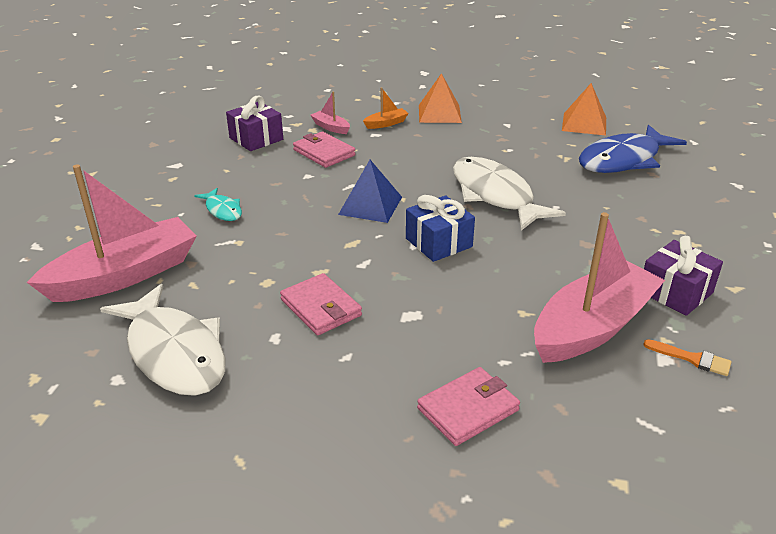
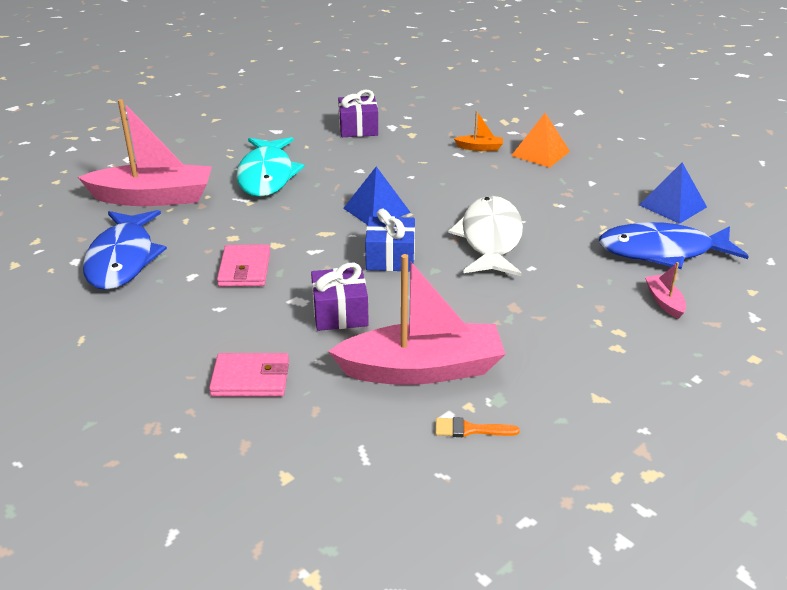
camera: 35 degrees right, 0 degrees up
white fish [100,284,226,396] -> blue fish [83,210,167,290]
turquoise fish [194,188,242,221] -> turquoise fish [236,137,305,197], size x2.09
pink wallet [293,131,355,168] -> none
pink boat [310,91,350,134] -> pink boat moved to [645,262,686,319]
orange pyramid [562,83,606,135] -> blue pyramid [639,163,707,224]
orange brush [643,339,731,376] -> orange brush turned 120 degrees clockwise [435,417,520,437]
purple gift [644,236,723,316] -> purple gift moved to [311,263,369,331]

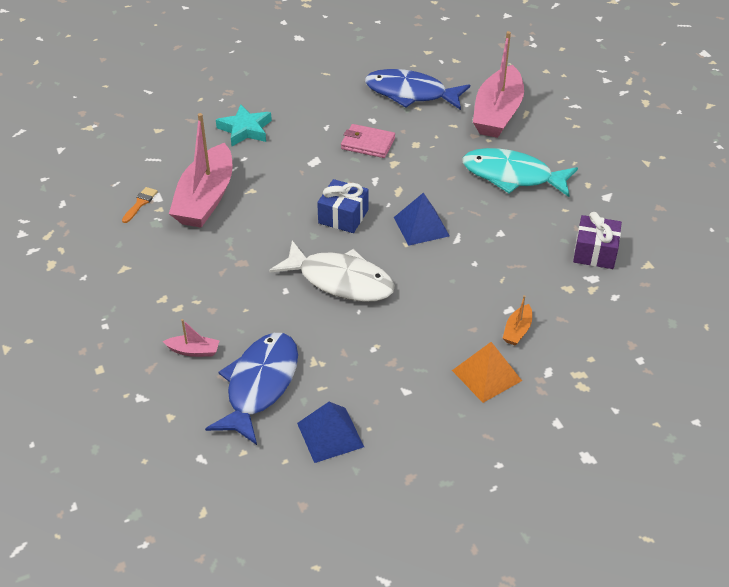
camera: 110 degrees right, 10 degrees up
pink wallet [209,353,289,396] -> turquoise star [216,104,272,146]
purple gift [311,263,369,331] -> none

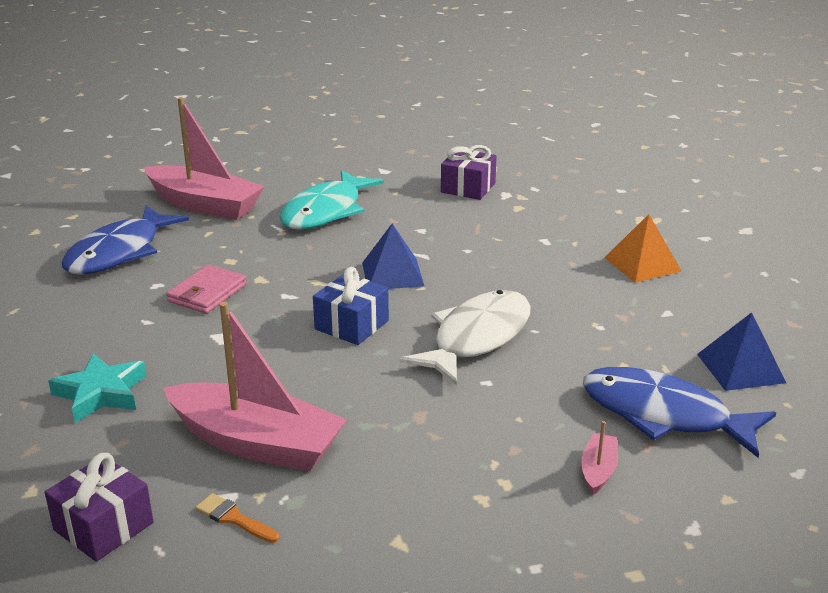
camera: 80 degrees left, 15 degrees down
orange boat [503,295,532,345] -> none
none -> purple gift [45,453,154,562]

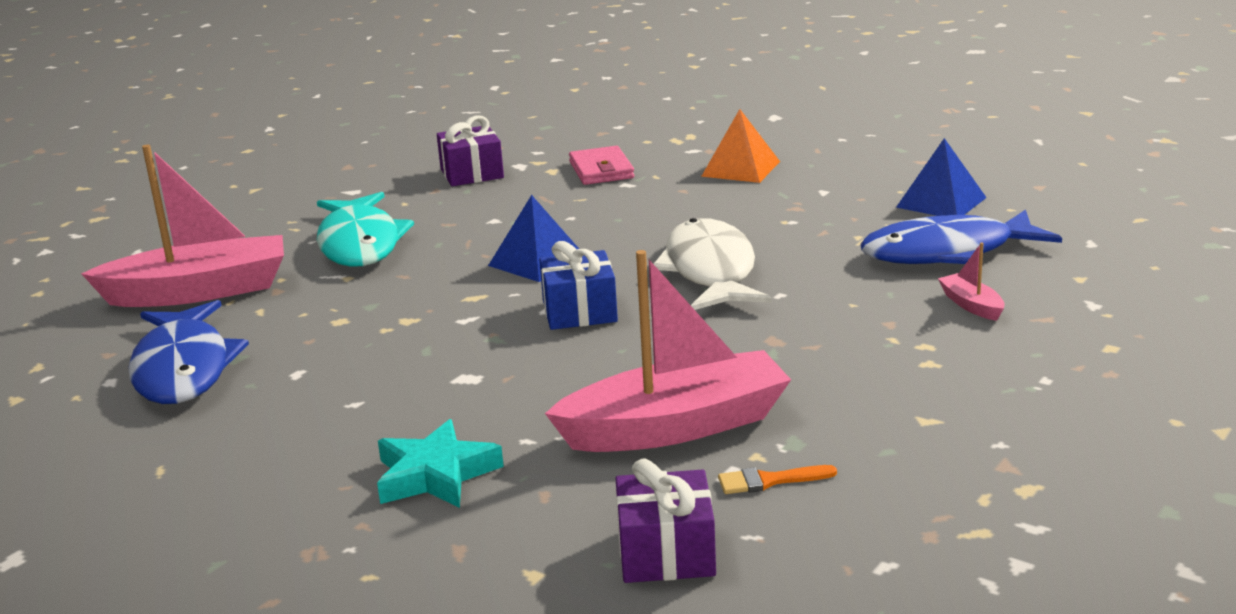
camera: 40 degrees left, 5 degrees down
pink wallet [166,265,247,314] -> pink wallet moved to [569,146,634,185]

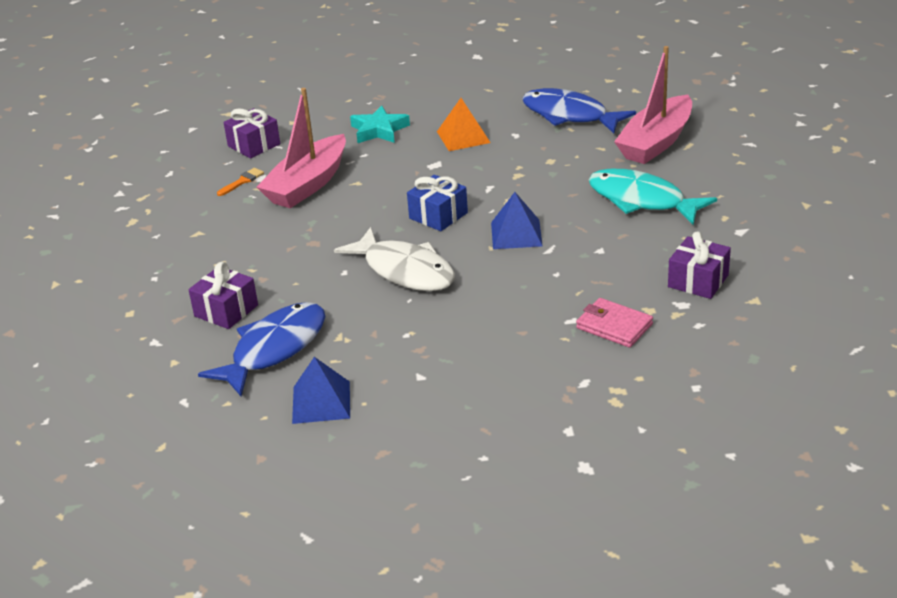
camera: 140 degrees right, 10 degrees up
orange pyramid [701,109,780,183] -> orange pyramid moved to [437,98,491,151]
pink boat [938,242,1005,321] -> purple gift [188,262,258,329]

